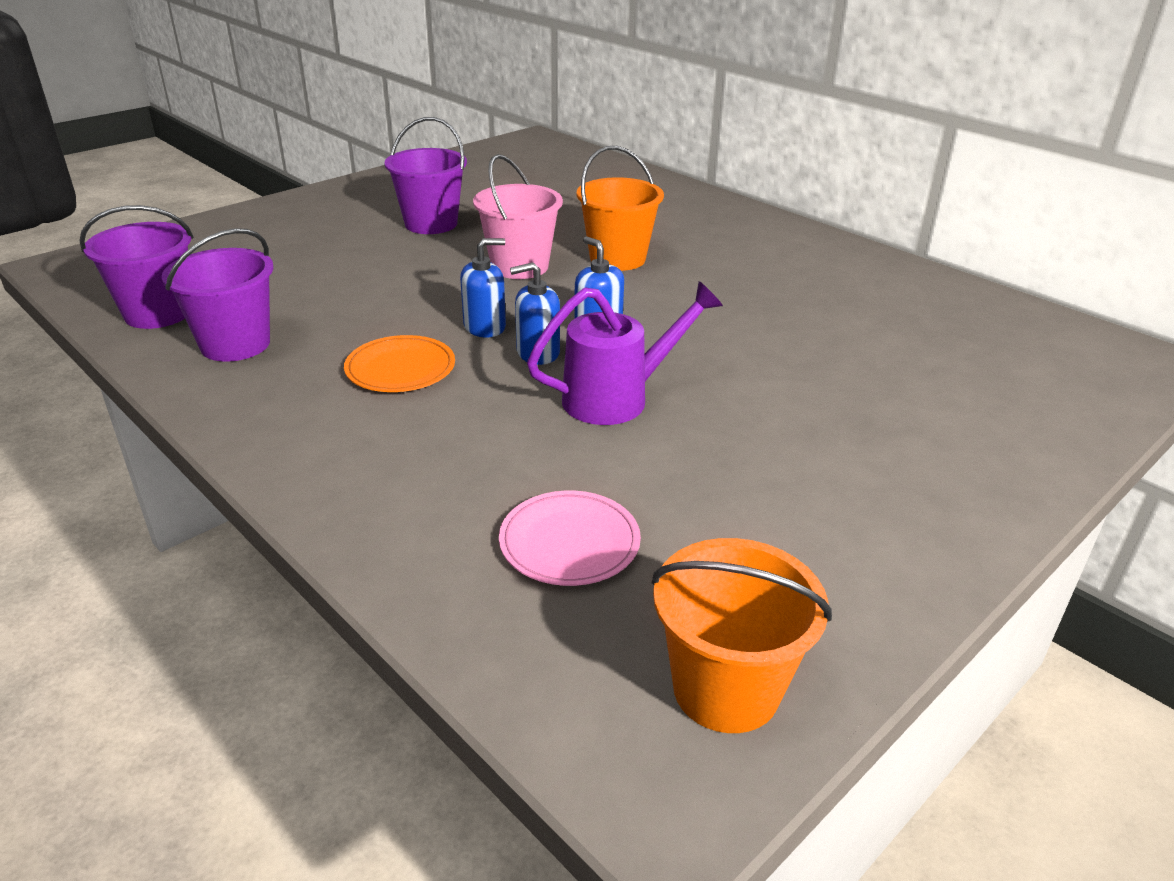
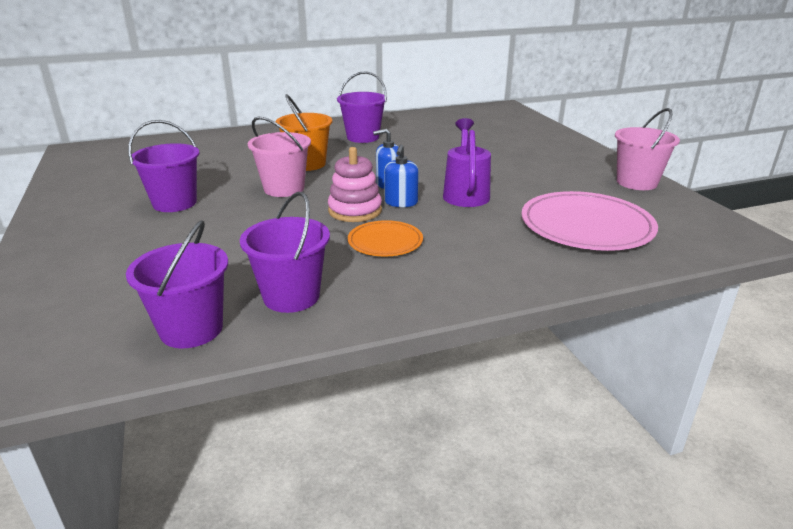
camera: 65 degrees left, 5 degrees down
blue soap dispenser [460,238,506,338] -> pink stacking toy [328,147,382,222]
pink plate [499,491,641,586] -> pink plate [521,191,658,251], size x1.82
orange bucket [652,538,832,733] -> none
none -> purple bucket [337,71,387,143]
none -> pink bucket [615,108,680,190]

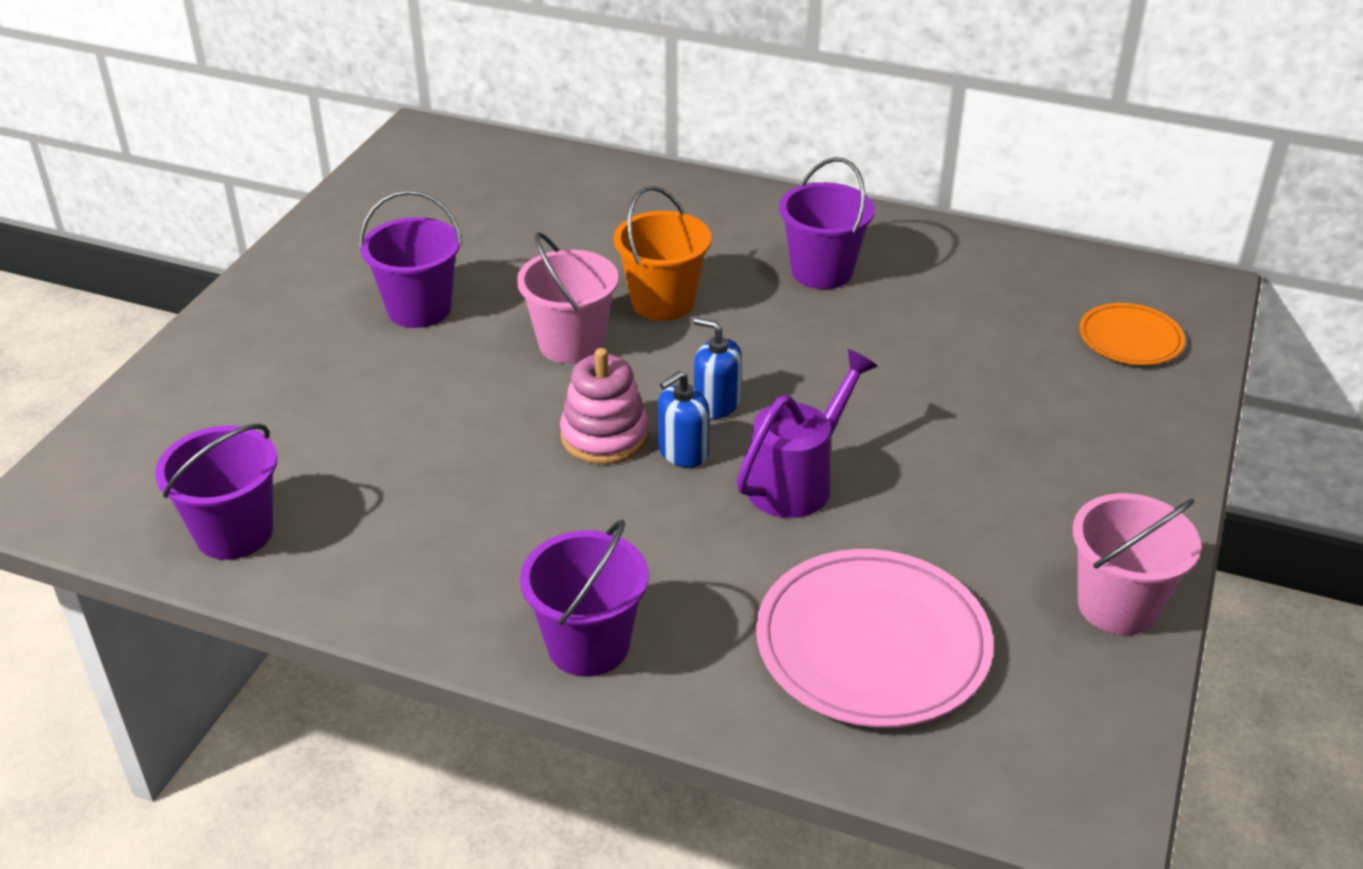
camera: 40 degrees right, 10 degrees up
purple bucket [240,192,330,313] -> purple bucket moved to [520,520,649,677]
orange plate [348,220,423,257] -> orange plate moved to [1079,303,1185,365]

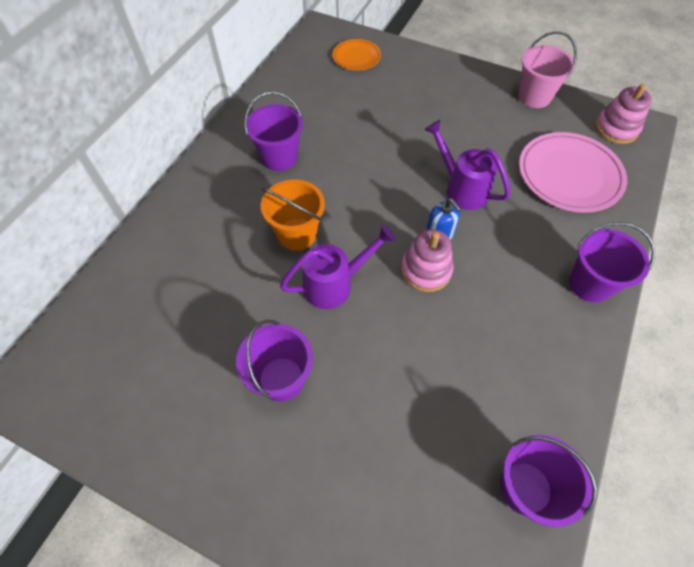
camera: 85 degrees left, 20 degrees up
pink bucket [517,232,619,364] -> purple watering can [280,225,396,309]
blue soap dispenser [694,318,742,419] -> none
none -> pink stacking toy [595,84,652,144]

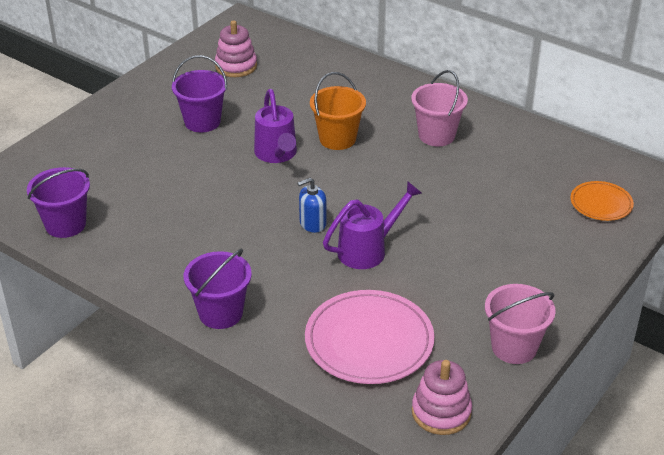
camera: 100 degrees right, 20 degrees down
purple bucket [244,91,303,171] -> pink bucket [411,70,468,146]
pink stacking toy [401,229,454,292] -> pink stacking toy moved to [215,20,257,77]

